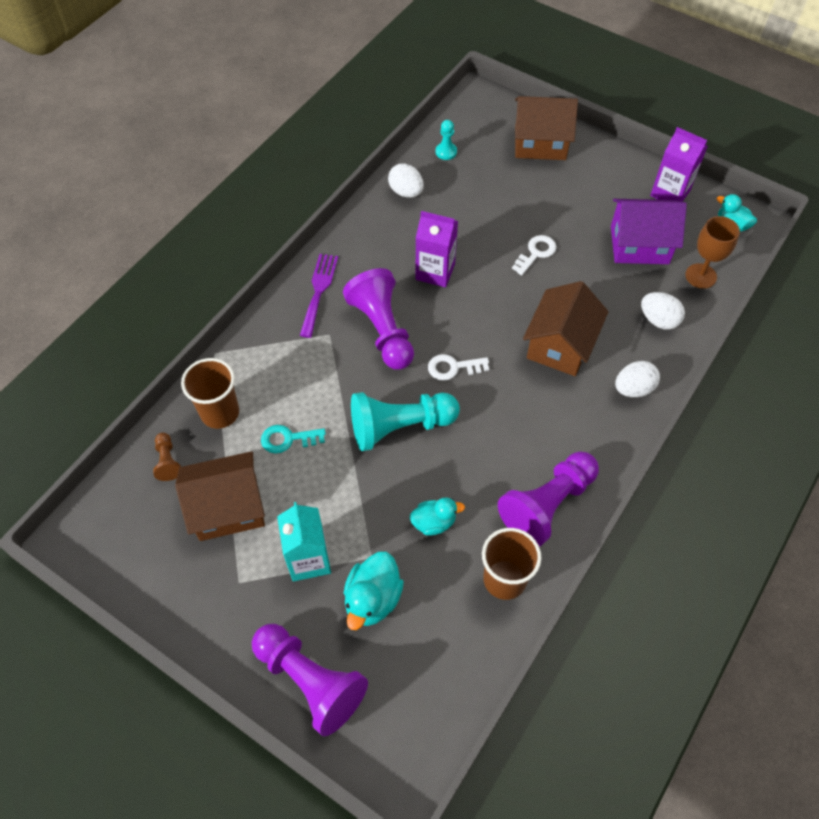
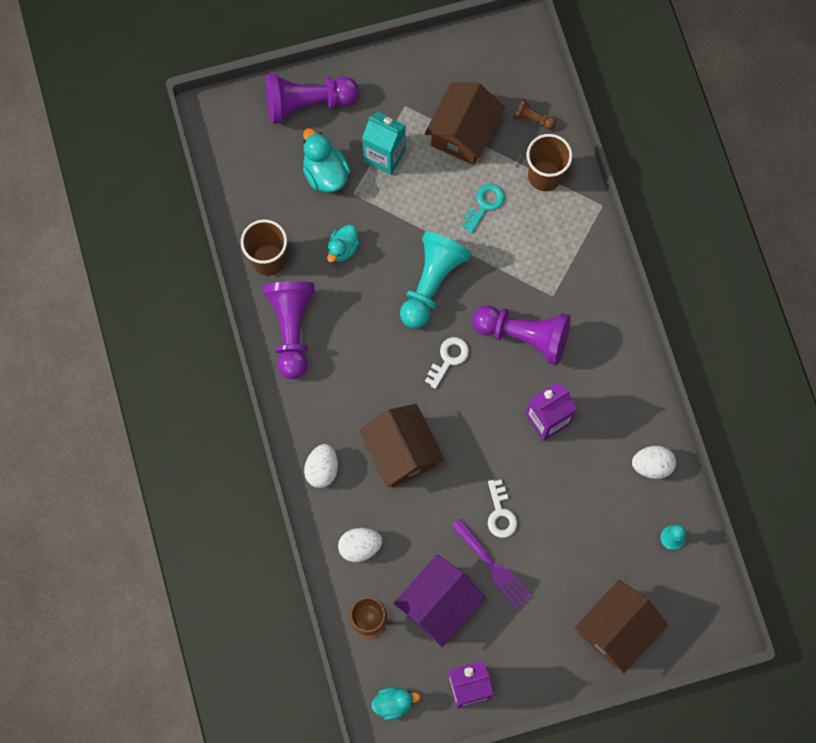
camera: 130 degrees right, 15 degrees up
purple fork [300,254,338,338] -> purple fork moved to [451,519,532,609]

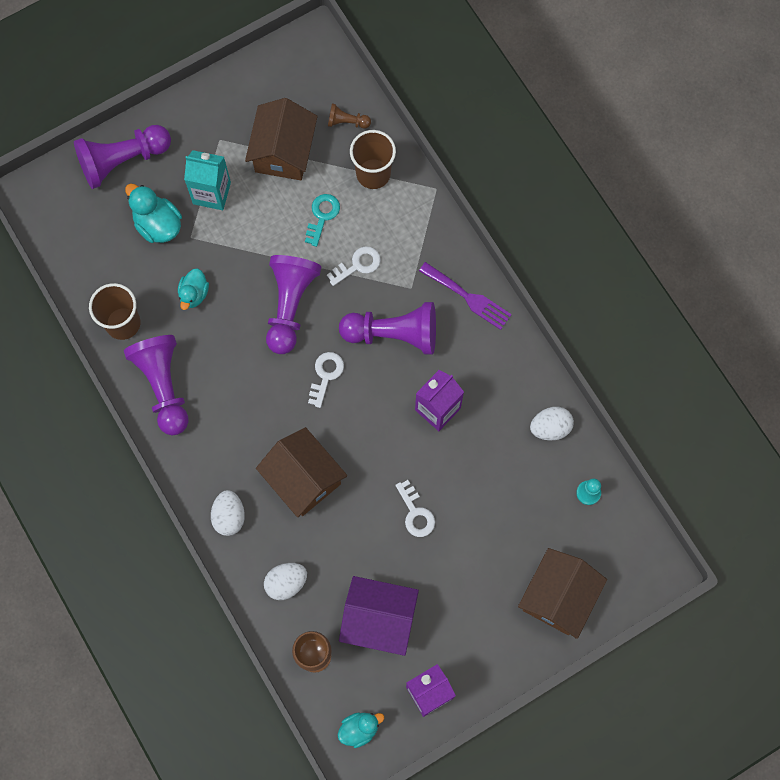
camera: 15 degrees left, 0 degrees up
purple house [394,555,486,647] -> purple house turned 75 degrees clockwise [339,576,419,656]
turquoise pawn [400,231,471,329] -> purple pawn [266,255,321,354]
purple fork [451,519,532,609] -> purple fork moved to [419,262,512,330]
none -> white key [327,246,381,286]

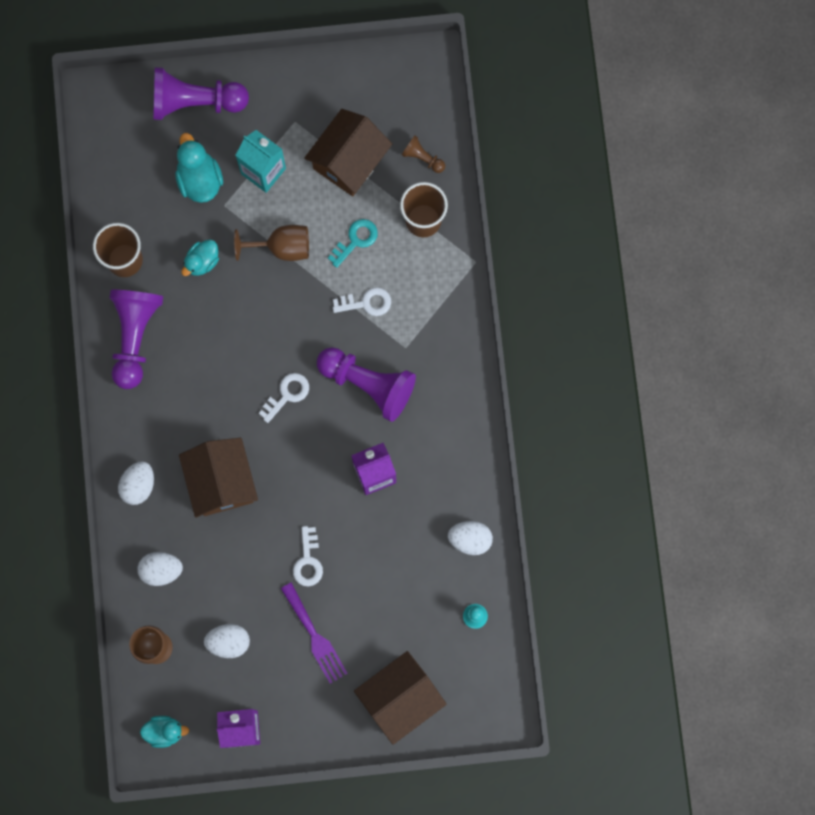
camera: 25 degrees right, 5 degrees up
purple pawn [266,255,321,354] -> none
purple house [339,576,419,656] -> white egg [204,624,250,658]
purple fork [419,262,512,330] -> purple fork moved to [281,583,348,684]
none -> brown goblet [234,225,309,261]

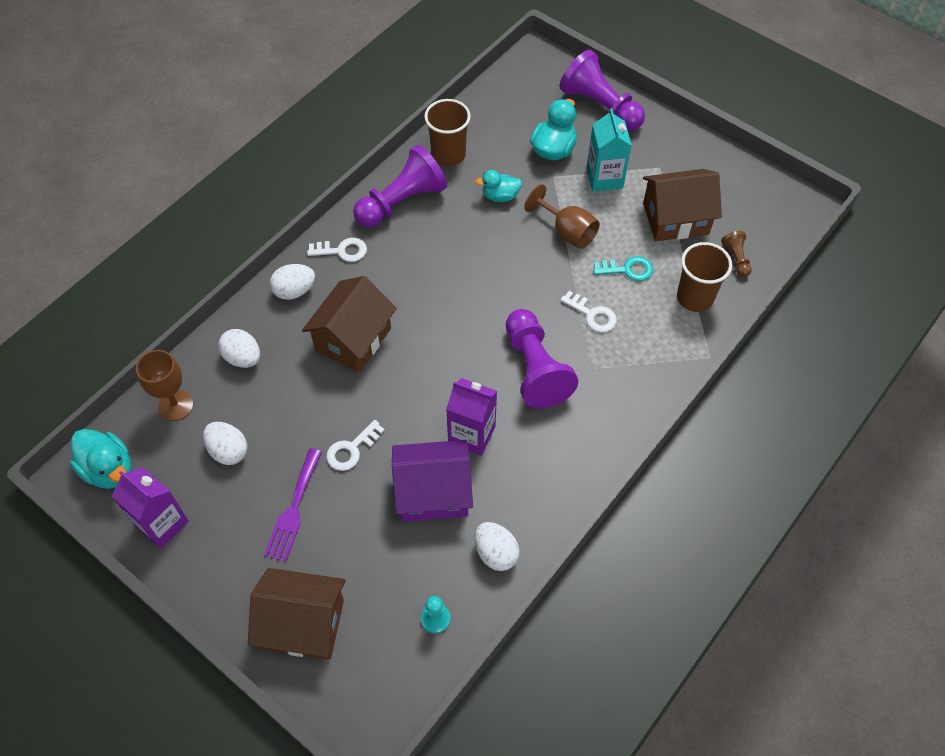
camera: 45 degrees right, 20 degrees down
turquoise duck [140,716,189,748] -> turquoise duck [70,429,131,489], size x1.51
white key [259,373,309,423] -> white key moved to [307,238,367,262]
none -> purple house [392,440,473,522]

